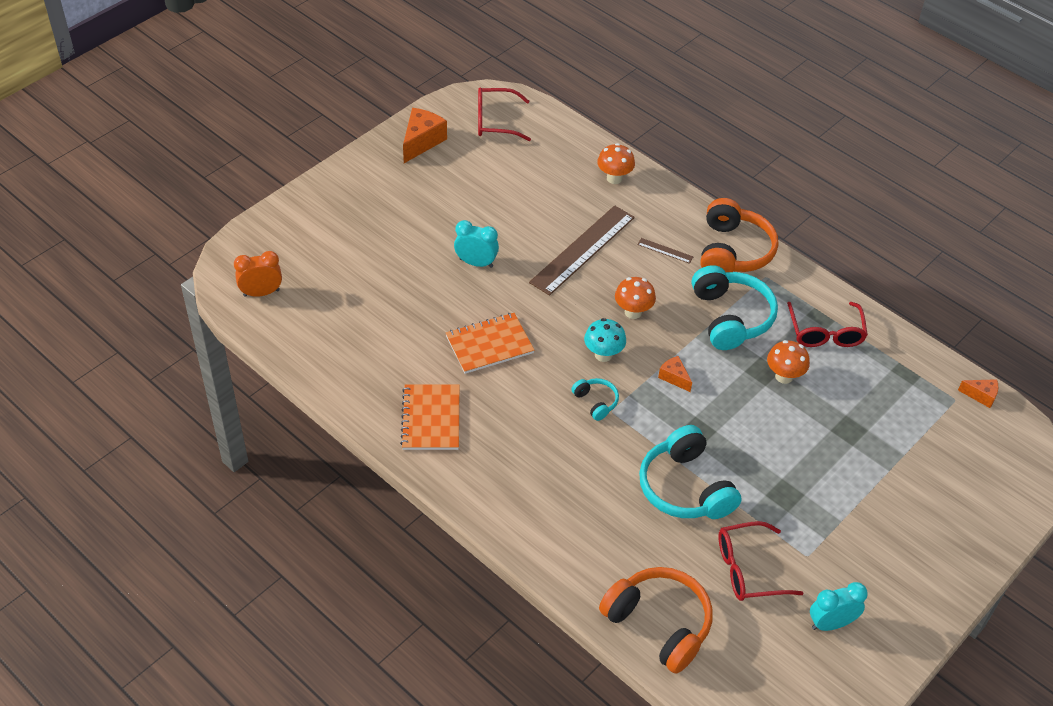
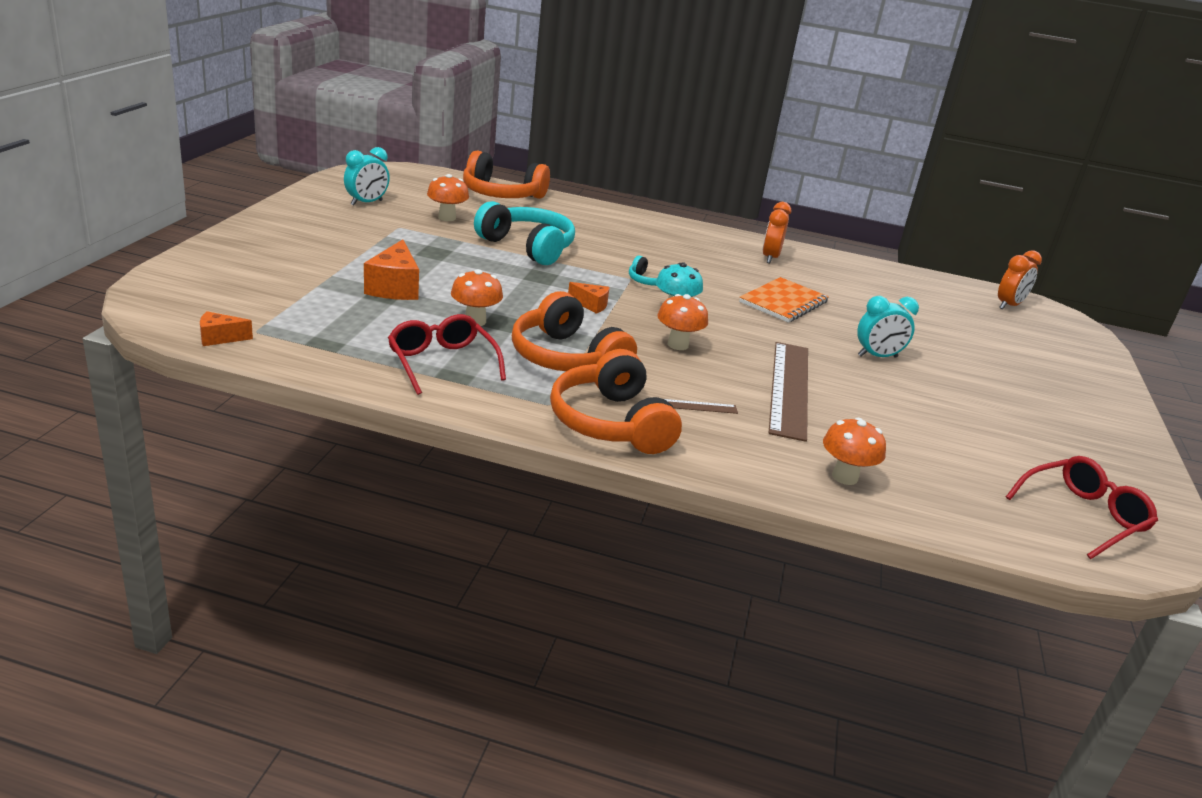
camera: 150 degrees right, 20 degrees down
orange notebook [400,384,460,450] -> orange clock [763,202,791,263]
orange cheese [403,108,447,163] -> orange cheese moved to [364,239,419,300]
turquoise headphones [692,265,778,350] -> orange headphones [512,291,637,371]
red glasses [718,521,803,601] -> orange mushroom [427,174,469,221]

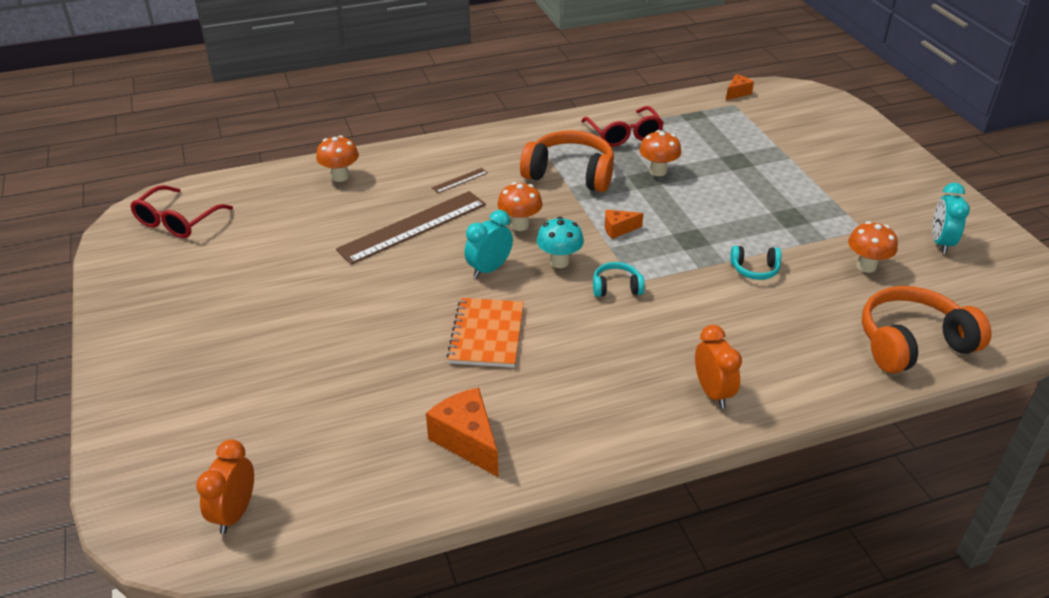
camera: 150 degrees right, 10 degrees up
orange cheese [364,239,419,300] -> orange cheese moved to [426,387,498,477]
red glasses [388,314,506,395] -> red glasses turned 45 degrees clockwise [581,106,664,147]
turquoise headphones [474,201,575,265] -> turquoise headphones [730,246,781,280], size x0.48
orange headphones [550,349,682,454] -> none
orange clock [763,202,791,263] -> orange clock moved to [695,325,742,408]
brown ruler [769,342,808,442] -> brown ruler turned 75 degrees clockwise [336,191,486,264]
turquoise clock [857,296,919,358] -> turquoise clock moved to [464,210,513,278]

